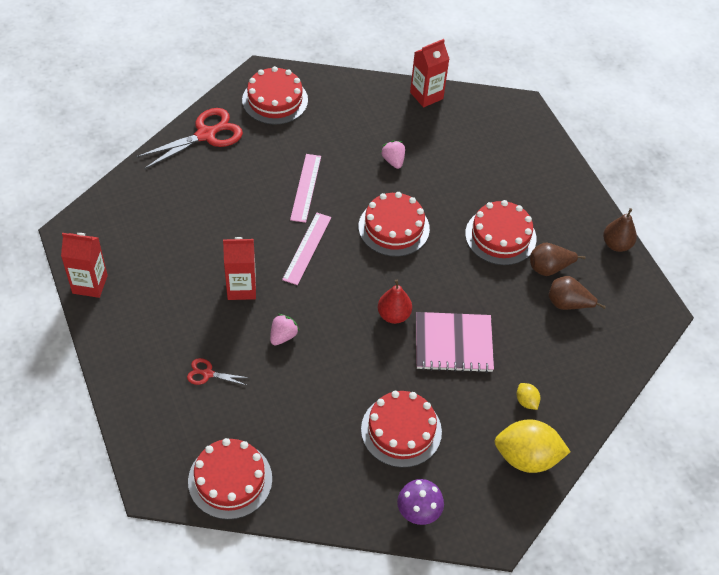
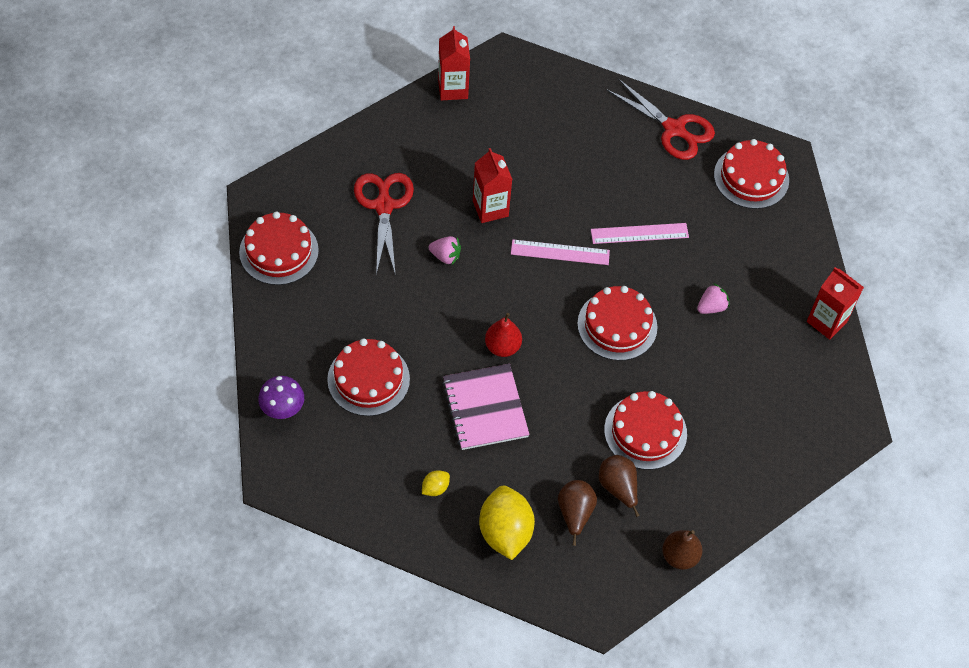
camera: 75 degrees right, 5 degrees up
red scissors [187,358,249,386] -> red scissors [354,173,414,276], size x2.02
yellow lemon [494,419,571,473] -> yellow lemon moved to [479,486,535,560]

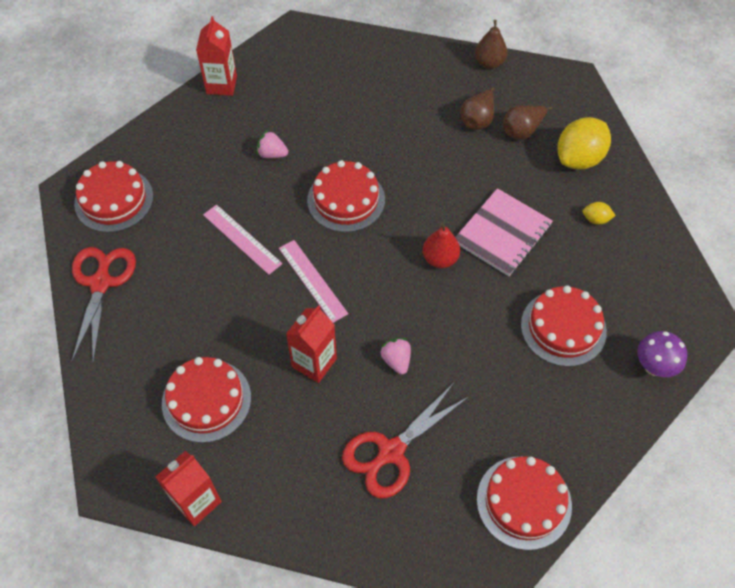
camera: 125 degrees left, 0 degrees up
red cake [604,391,687,470] -> red cake moved to [162,357,251,443]

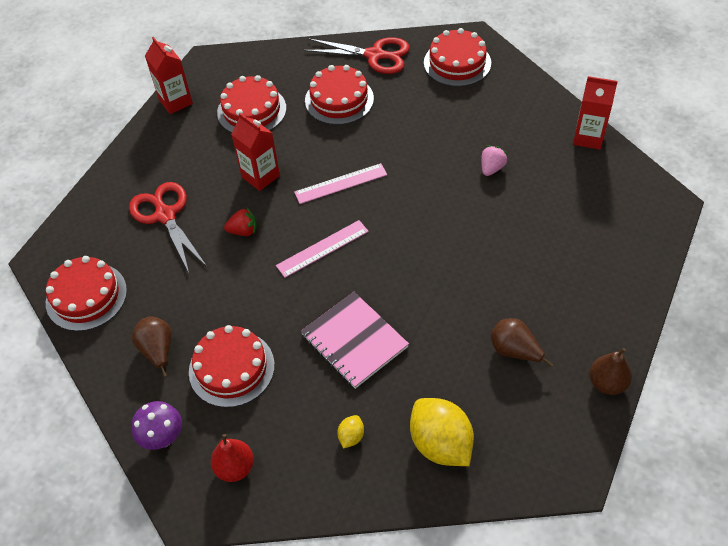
camera: 105 degrees right, 5 degrees down
pink ruler [203,205,283,275] -> pink ruler moved to [276,220,369,278]
red cake [307,160,385,232] -> red cake moved to [305,65,374,125]
pink strawberry [380,338,411,375] -> red strawberry [224,208,257,236]
red pear [423,222,460,268] -> red pear moved to [211,434,254,482]
brown pear [503,105,552,140] -> brown pear moved to [132,317,172,377]

